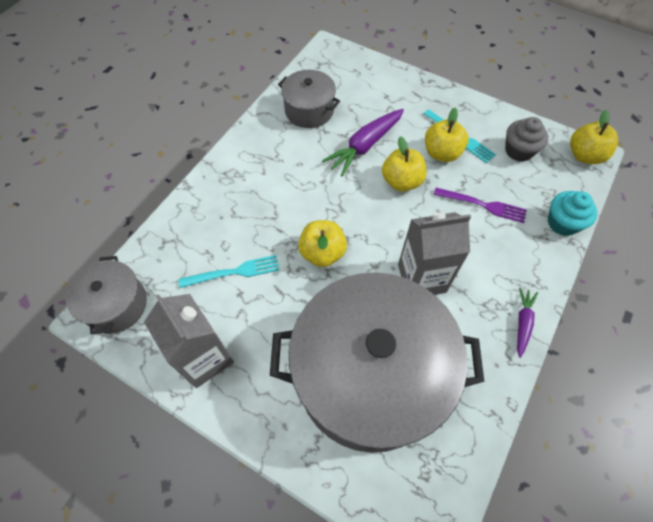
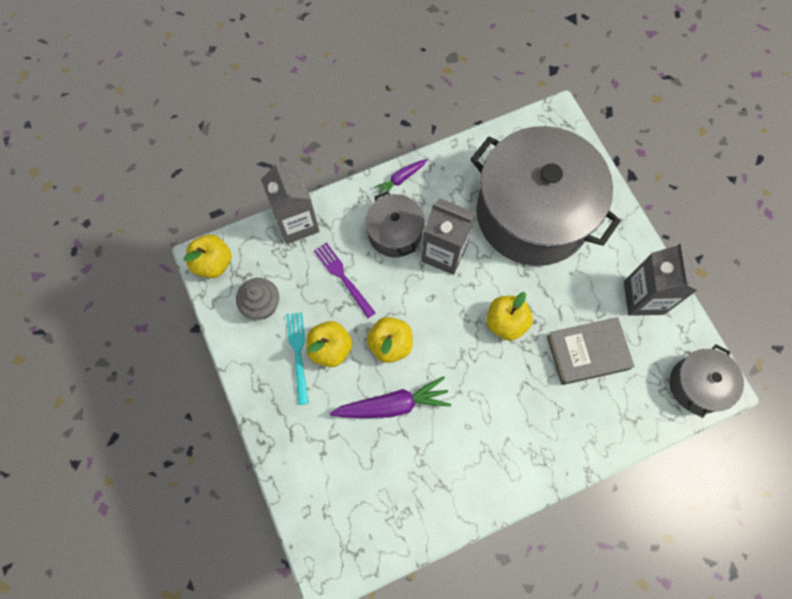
camera: 145 degrees left, 10 degrees up
turquoise fork [178,255,280,288] -> grey book [547,317,634,385]
grey pot [278,70,340,128] -> grey pot moved to [365,191,424,258]
turquoise cupcake [548,191,598,236] -> grey carton [261,160,320,244]

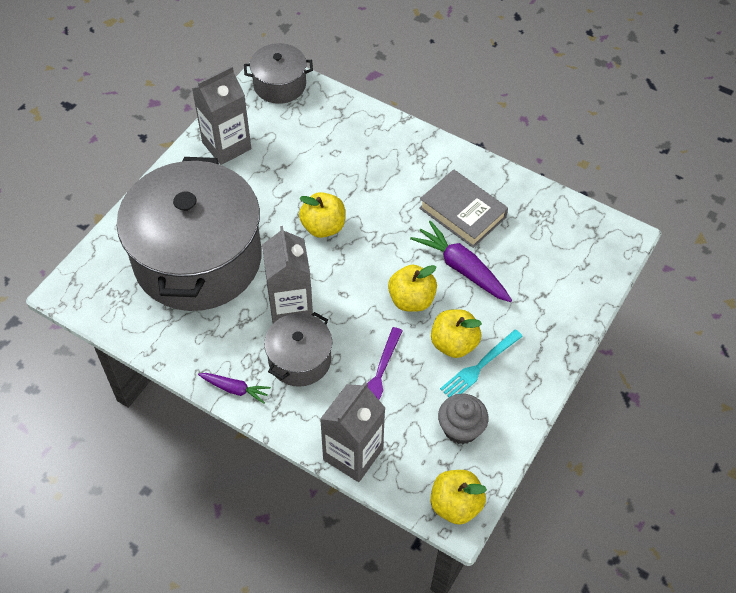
camera: 125 degrees left, 15 degrees down
grey book [547,317,634,385] -> grey book moved to [419,169,508,248]

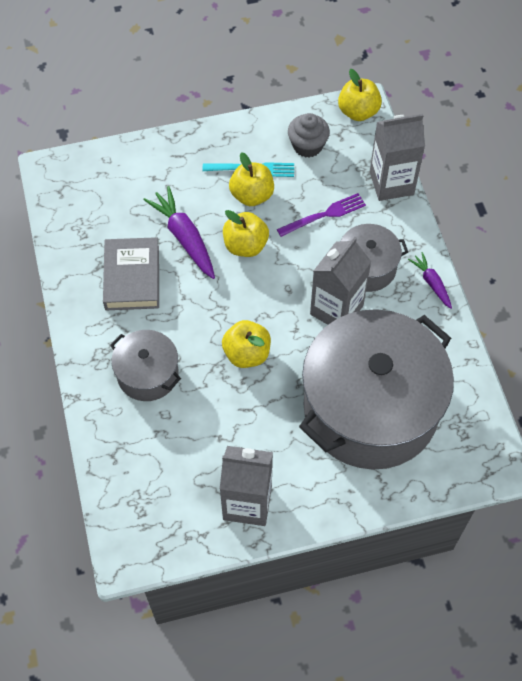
camera: 135 degrees left, 5 degrees up
grey pot [244,43,313,104] -> grey pot moved to [110,330,181,401]
purple carrot [410,220,512,302] -> purple carrot turned 150 degrees clockwise [143,186,215,279]

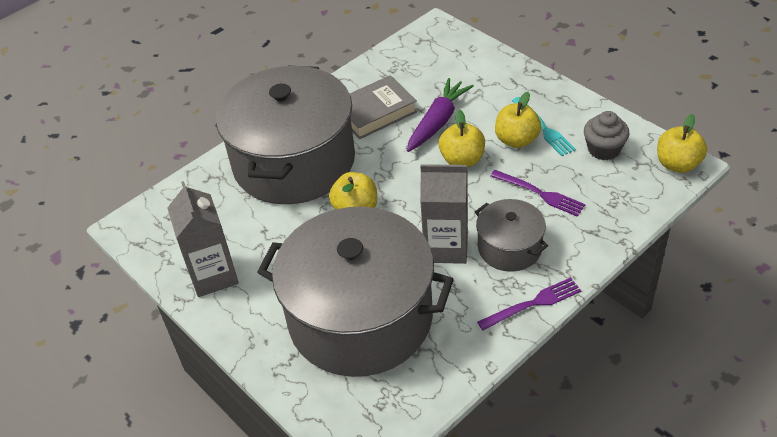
camera: 65 degrees right, 15 degrees down
grey pot [110,330,181,401] -> grey pot [216,66,355,204], size x2.16
grey carton [370,114,425,201] -> none
purple carrot [408,252,452,309] -> purple fork [477,278,581,330]

